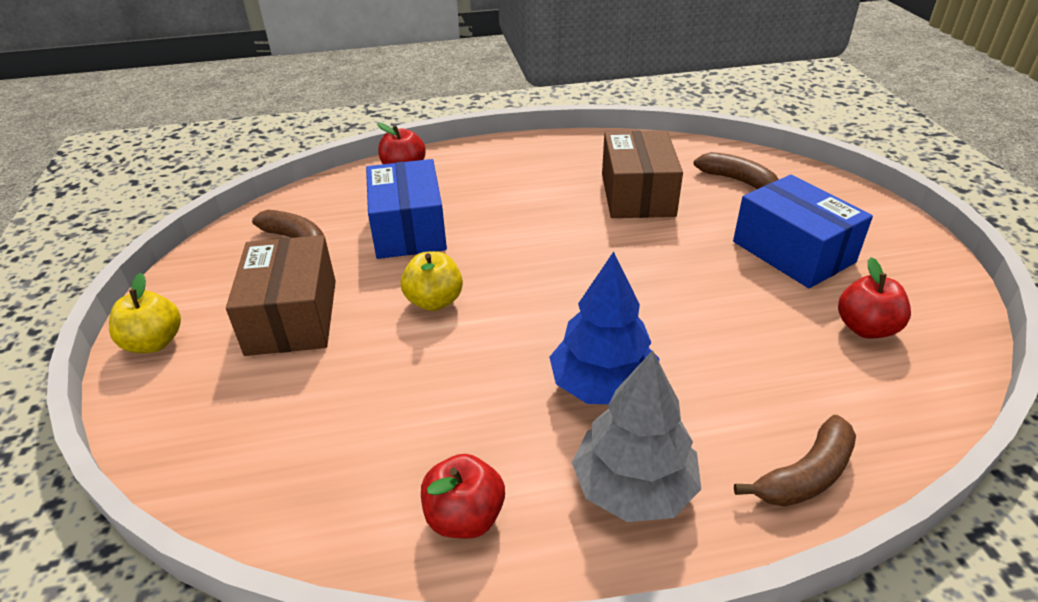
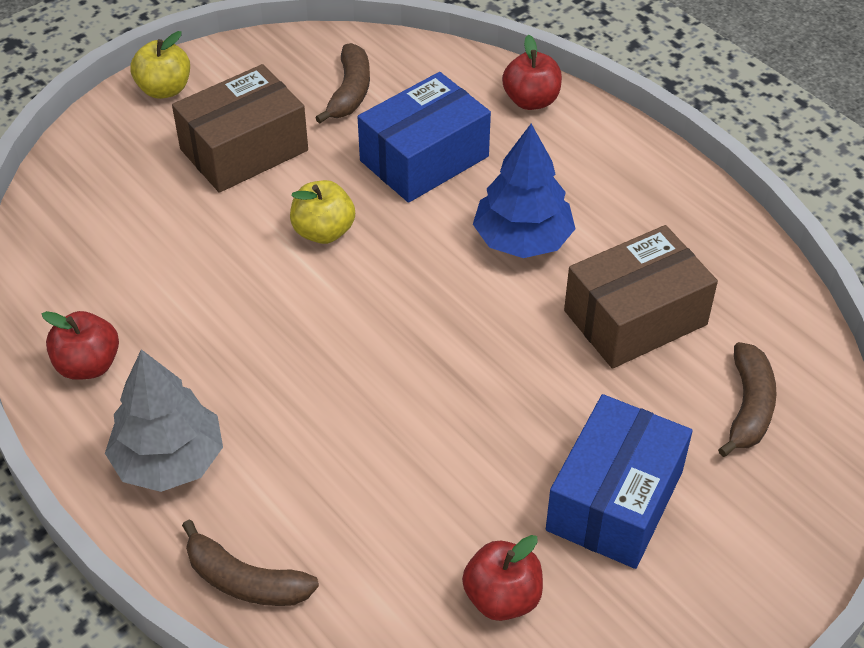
camera: 60 degrees right, 10 degrees up
blue tree [549,252,659,404] -> blue tree moved to [473,124,576,258]

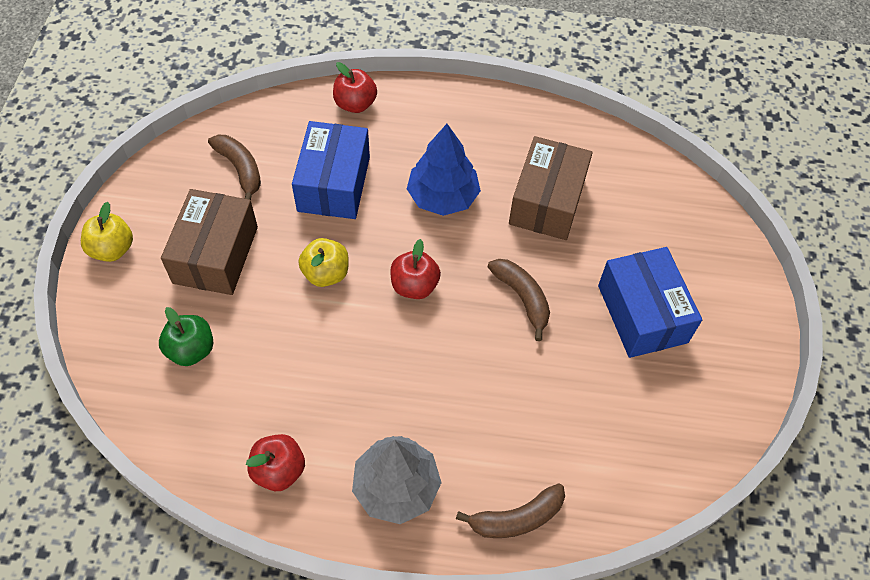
camera: 45 degrees left, 10 degrees up
red apple [462,535,543,621] -> red apple moved to [390,239,441,299]
brown banana [718,342,777,457] -> brown banana moved to [487,259,550,341]
none -> green apple [159,307,213,366]

